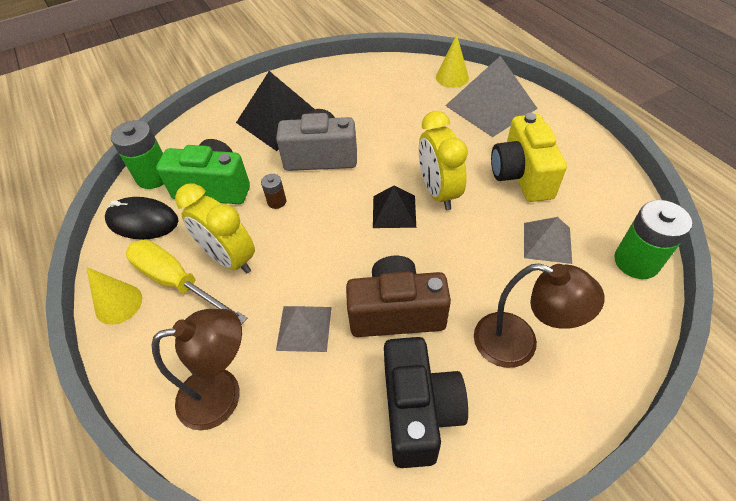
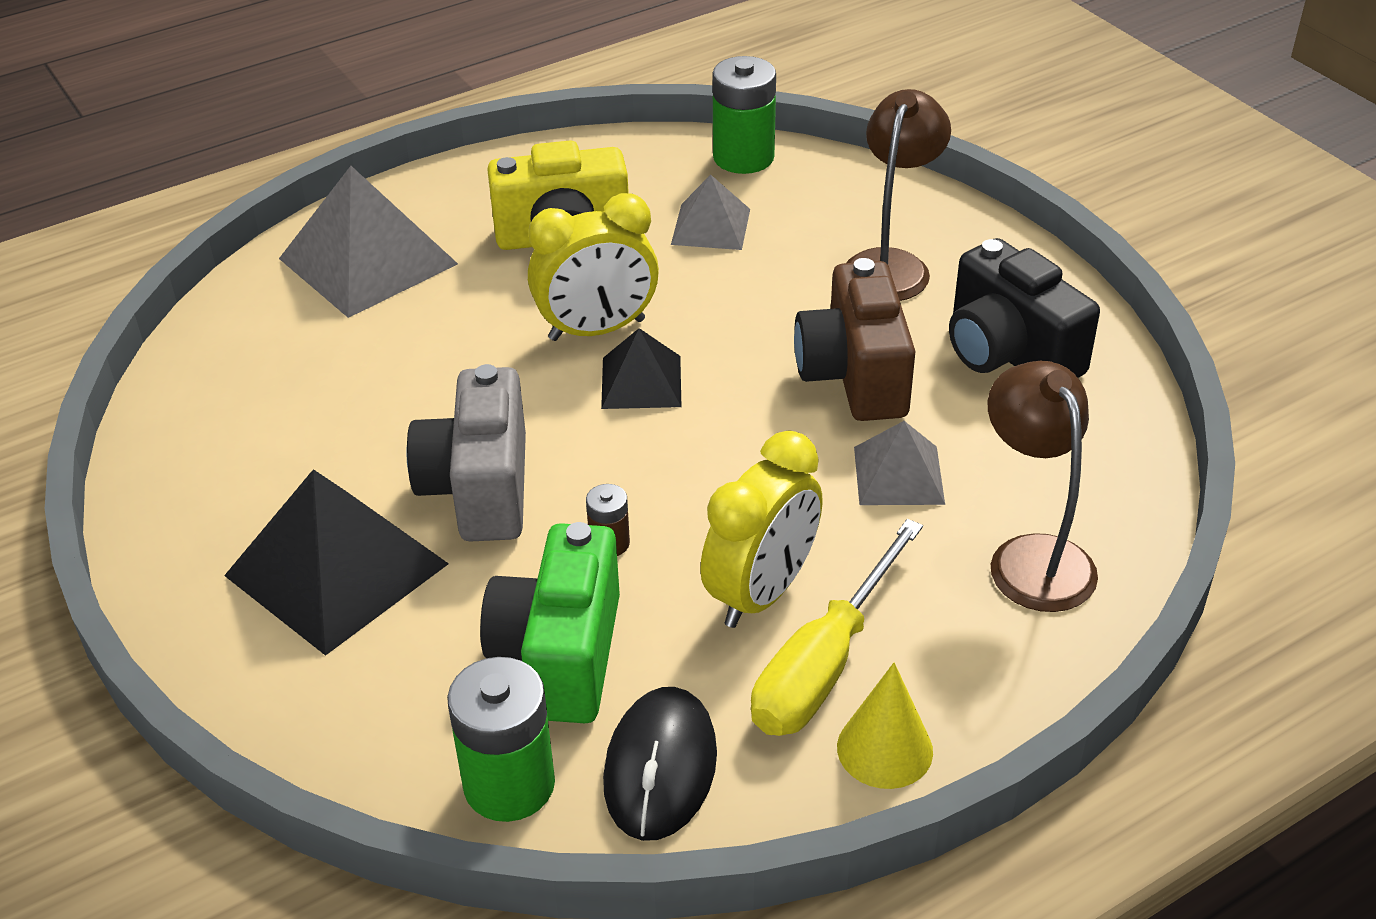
camera: 95 degrees left, 10 degrees down
black camera [384,337,468,468] -> black camera turned 120 degrees counterclockwise [949,238,1100,378]
yellow cone [436,34,469,88] -> none

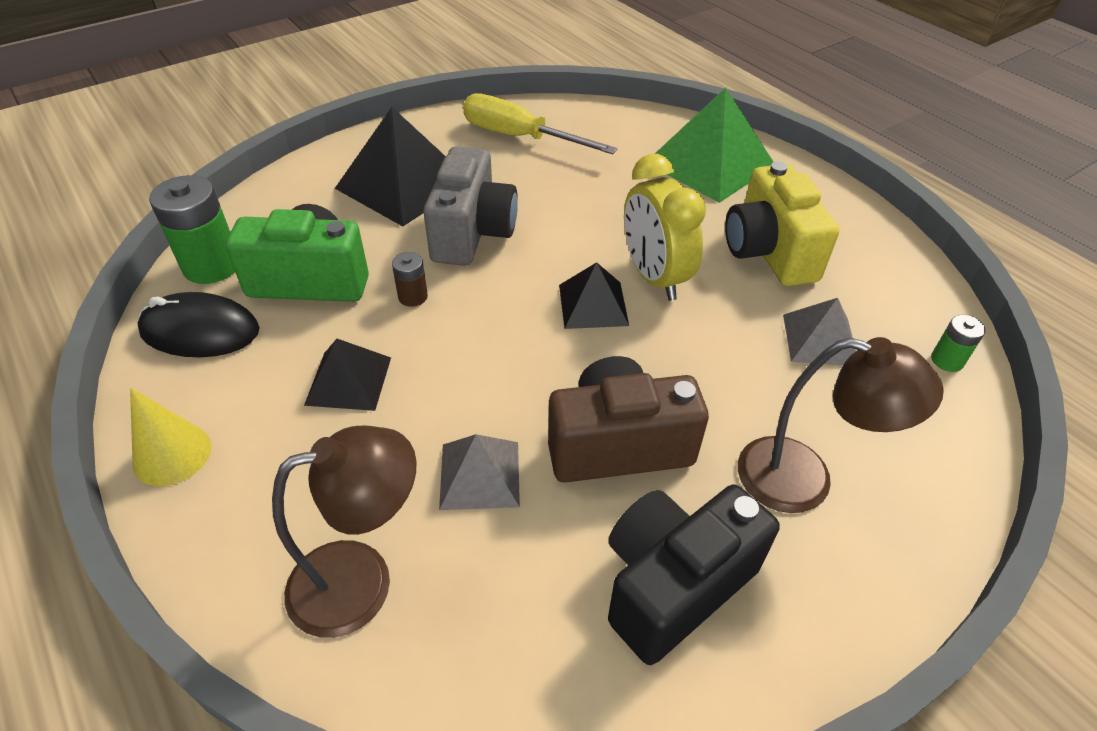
camera: 85 degrees right, 5 degrees up
grey pyramid [279,166,458,318] -> green pyramid [655,88,773,203]
grey camera [406,364,526,542] -> grey camera turned 105 degrees clockwise [424,146,518,266]
yellow clock [700,431,823,628] -> black pyramid [304,339,391,411]
green battery [712,56,776,174] -> green battery [931,315,986,372], size x0.51
yellow screwdriver [751,519,923,736] -> yellow screwdriver moved to [463,93,618,154]

